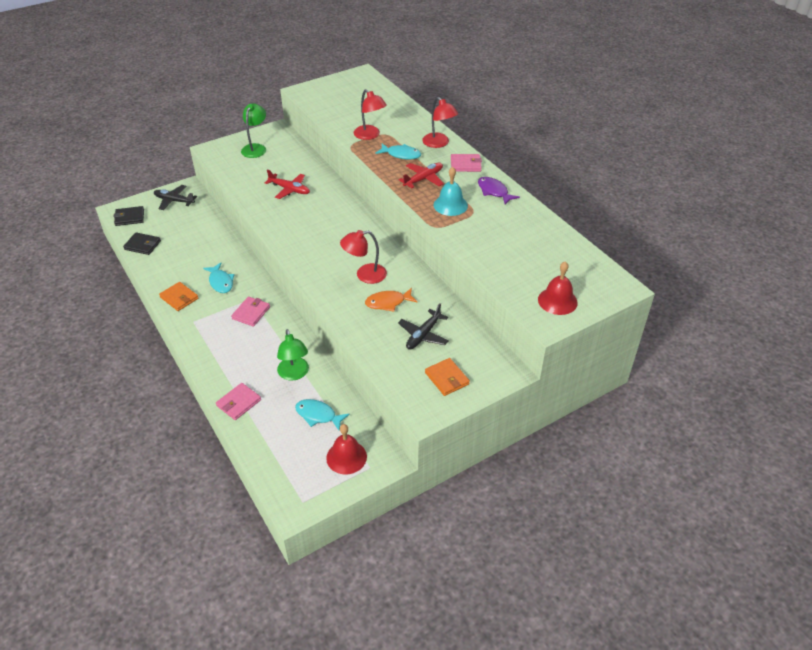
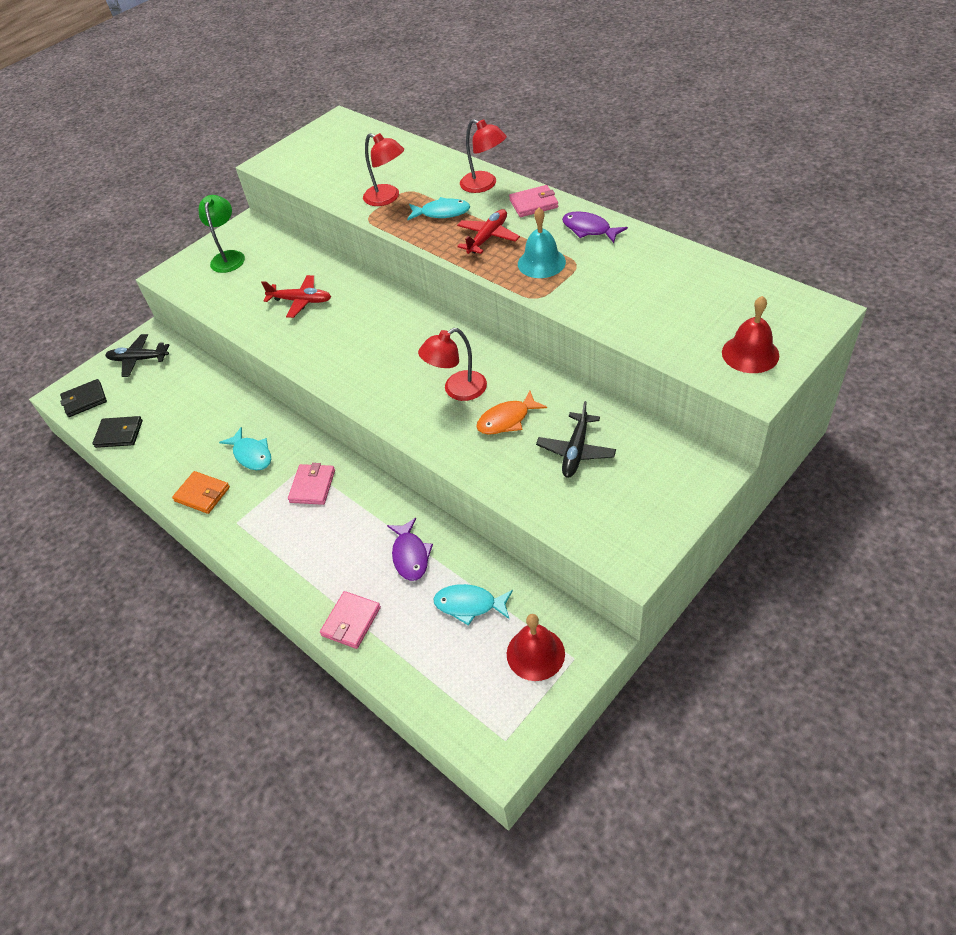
camera: 10 degrees left, 5 degrees up
green lamp [277,329,309,381] -> purple fish [387,518,433,581]
orange wallet [425,358,470,396] -> none

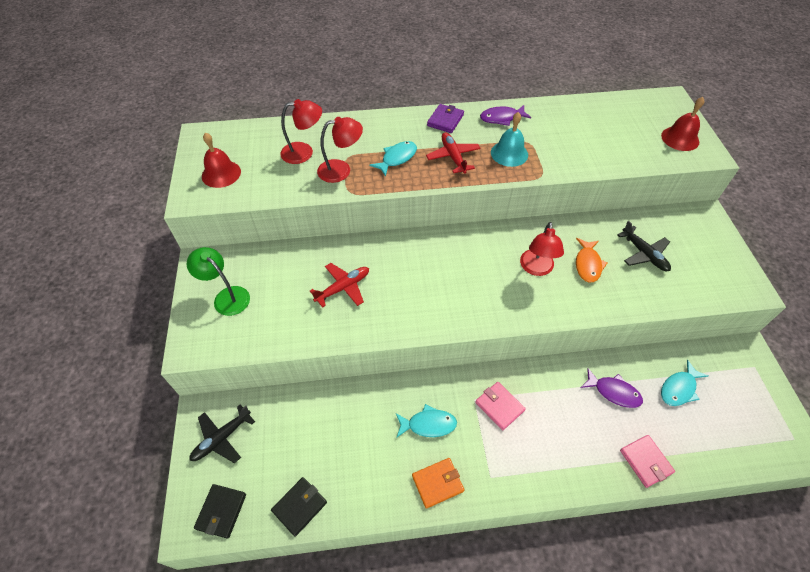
camera: 55 degrees left, 5 degrees up
red lamp [460,119,507,193] -> red lamp moved to [280,99,322,164]
red bell [507,614,565,681] -> red bell moved to [202,132,241,188]
pink wallet [509,185,558,217] -> purple wallet [427,104,464,133]

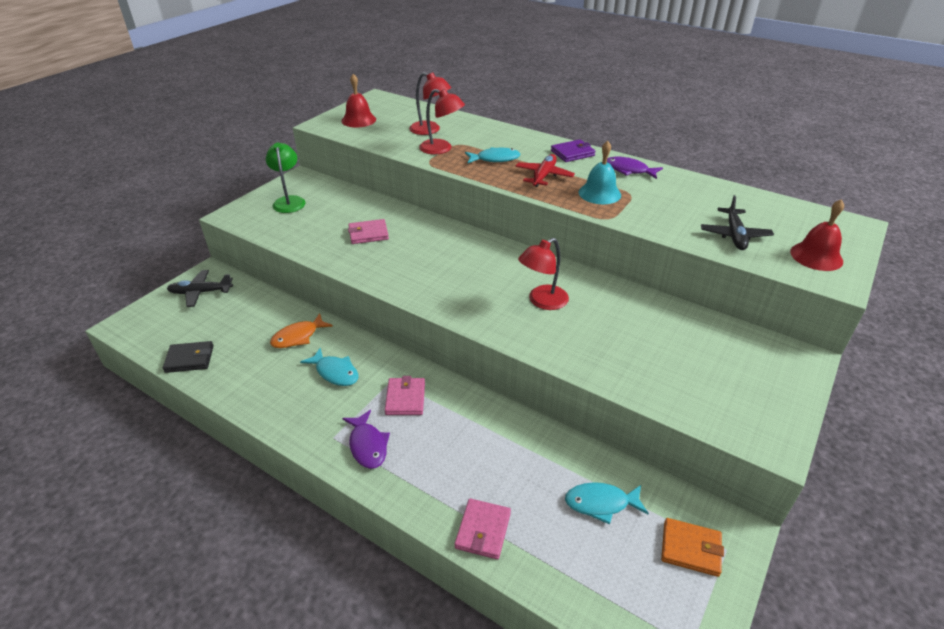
camera: 40 degrees right, 15 degrees down
black wallet [194,484,246,539] -> none
red plane [310,263,369,308] -> pink wallet [348,219,389,244]
orange wallet [412,458,464,509] -> orange wallet moved to [661,518,724,577]
orange fish [576,238,607,283] -> orange fish moved to [270,313,333,348]
purple fish [581,368,643,408] -> purple fish moved to [342,410,390,469]
black plane [617,220,671,271] -> black plane moved to [701,195,774,250]

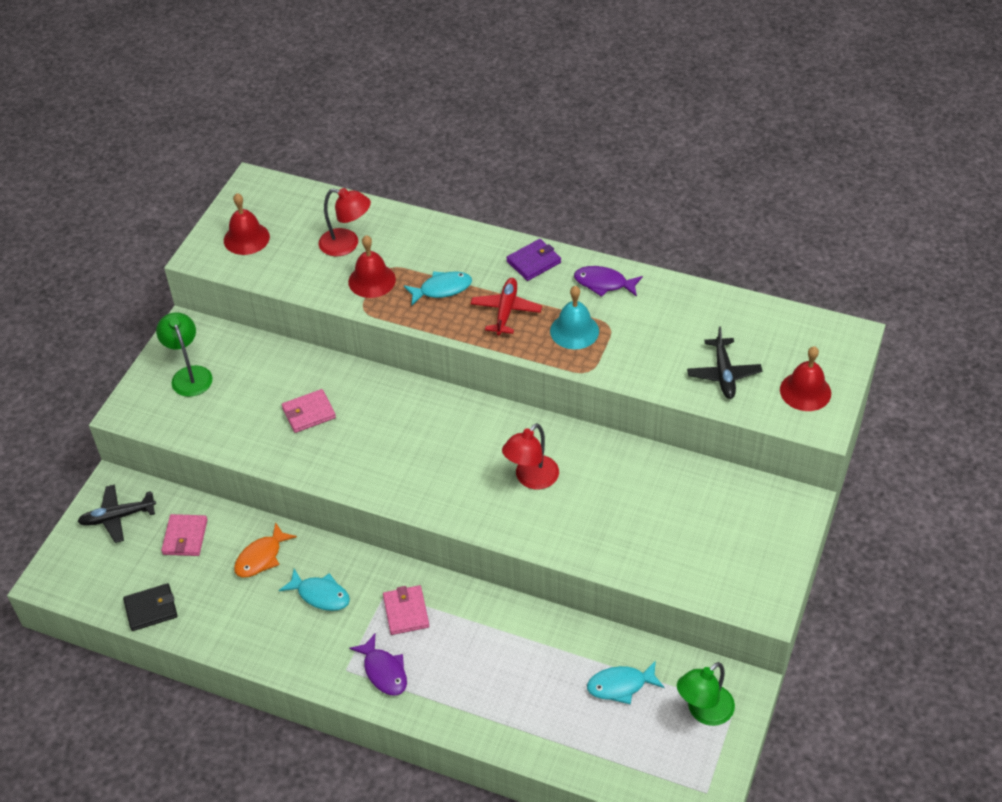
camera: 10 degrees left, 10 degrees up
red lamp [419,89,465,155] -> red bell [348,235,396,298]
pink wallet [454,499,511,560] -> pink wallet moved to [161,514,208,556]
orange wallet [661,518,724,577] -> green lamp [677,662,735,726]

